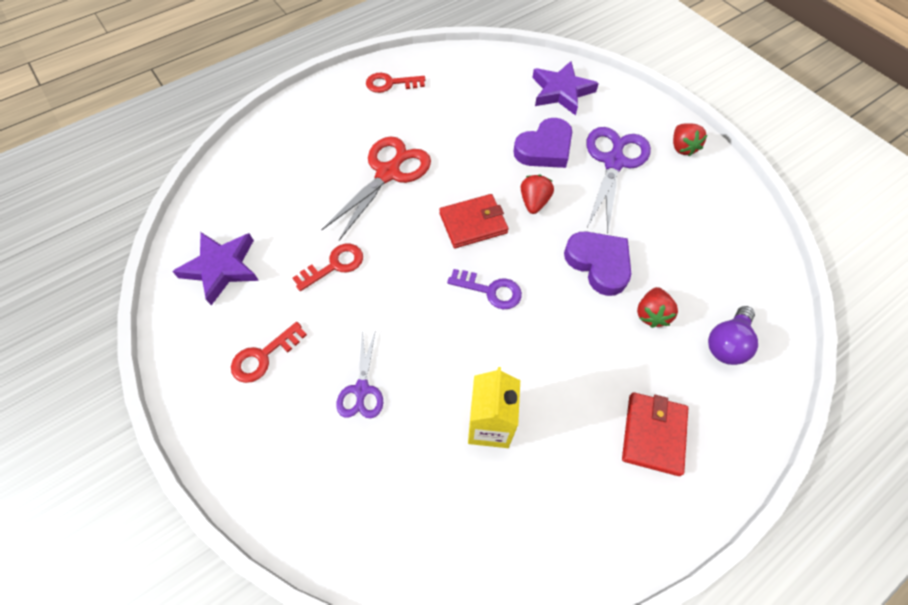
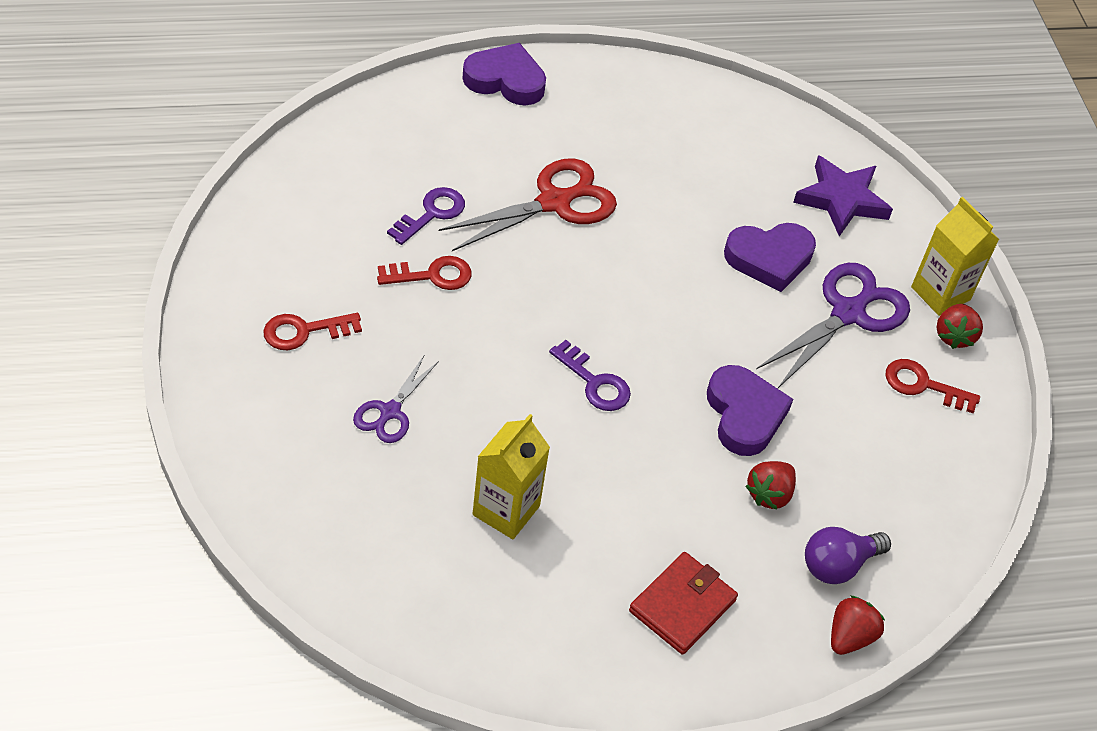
camera: 20 degrees right, 10 degrees down
purple star [172,232,259,305] -> none
red key [366,73,425,93] -> red key moved to [886,359,980,413]
red wallet [439,194,509,248] -> none
red strawberry [521,175,554,214] -> red strawberry moved to [831,596,885,655]
none -> purple key [387,187,465,245]
none -> purple heart [462,43,546,106]
none -> yellow carton [911,197,1000,316]

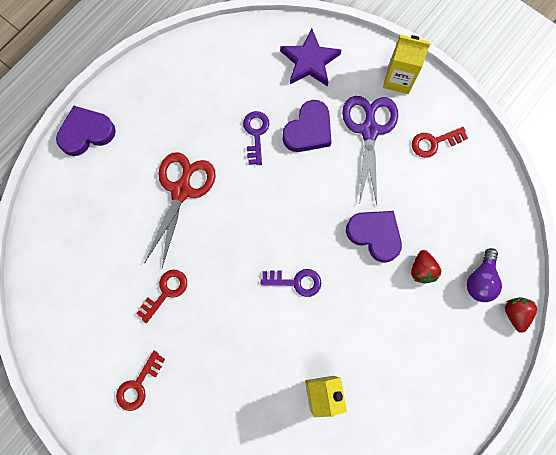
camera: 35 degrees left, 25 degrees up
purple scissors [353,354,439,443] -> none
purple key [387,187,465,245] -> purple key moved to [243,111,269,165]
red wallet [629,552,738,655] -> none
red strawberry [936,304,983,349] -> none

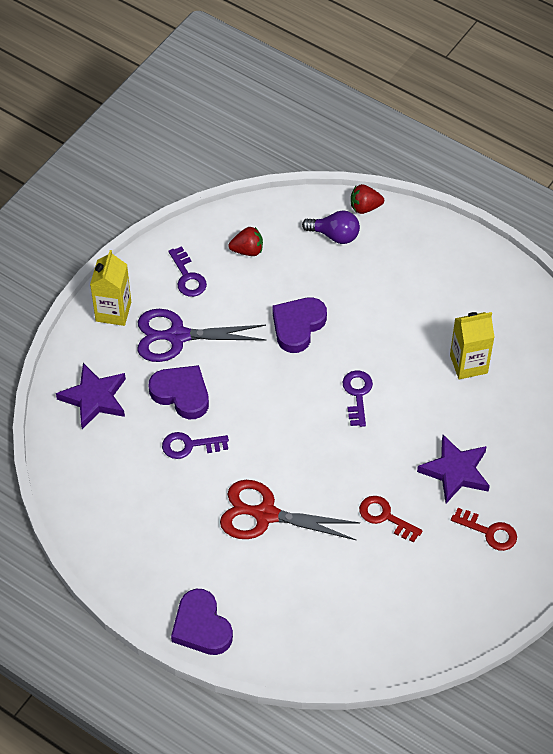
camera: 95 degrees left, 20 degrees down
red strawberry [411,250,441,284] -> red strawberry moved to [228,227,263,256]
red key [412,127,468,158] -> purple key [168,246,207,297]
none -> purple star [417,435,490,503]

